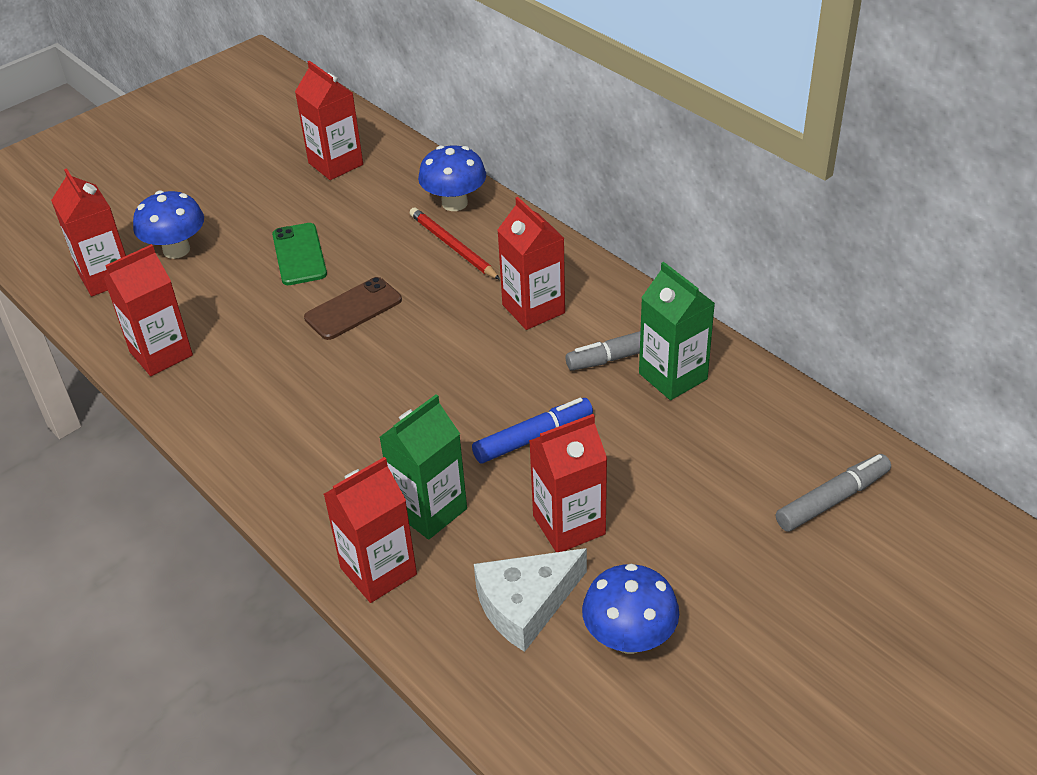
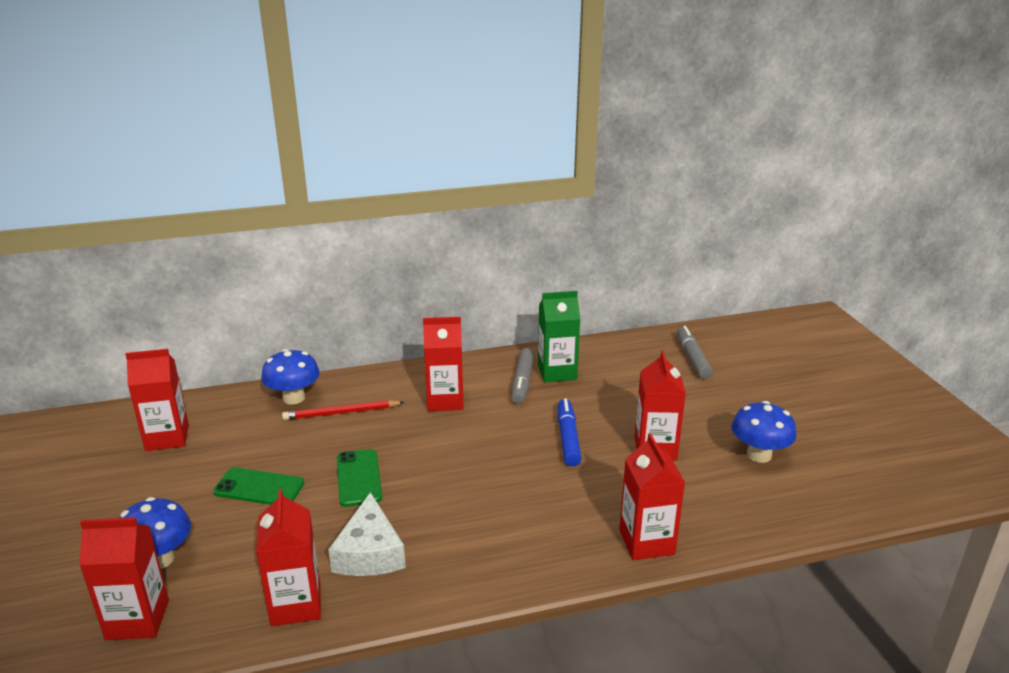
camera: 65 degrees left, 15 degrees down
brown phone [304,277,402,340] -> green phone [337,449,382,507]
green carton [379,394,467,540] -> none
white cheese [474,548,587,652] -> white cheese moved to [328,492,406,576]

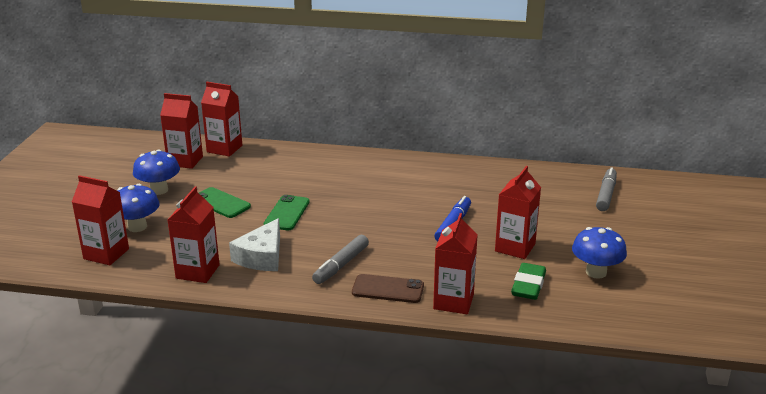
camera: 25 degrees right, 0 degrees up
blue mushroom [261,349,320,405] -> blue mushroom moved to [133,150,180,195]
red pencil [282,400,405,420] -> none
red carton [423,317,464,411] -> red carton moved to [201,82,242,157]
grey marker [512,348,534,404] -> grey marker moved to [312,235,369,284]
green carton [538,291,580,383] -> none
none -> brown phone [352,274,424,303]
none -> green eraser [511,263,546,300]

